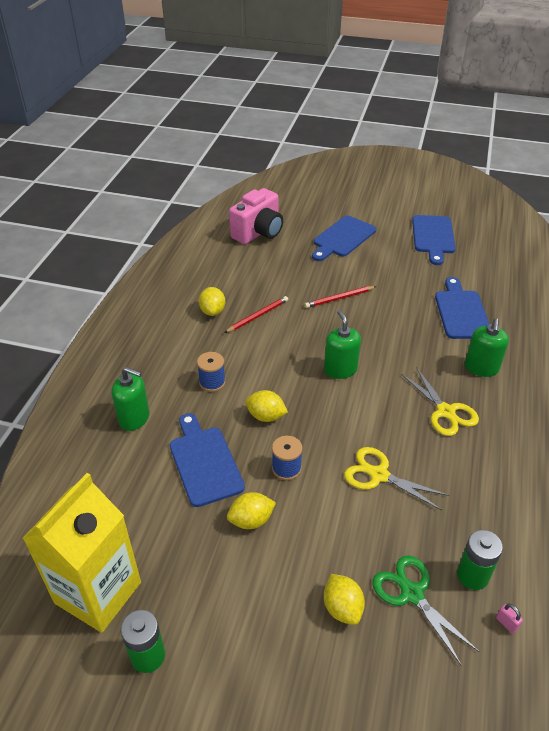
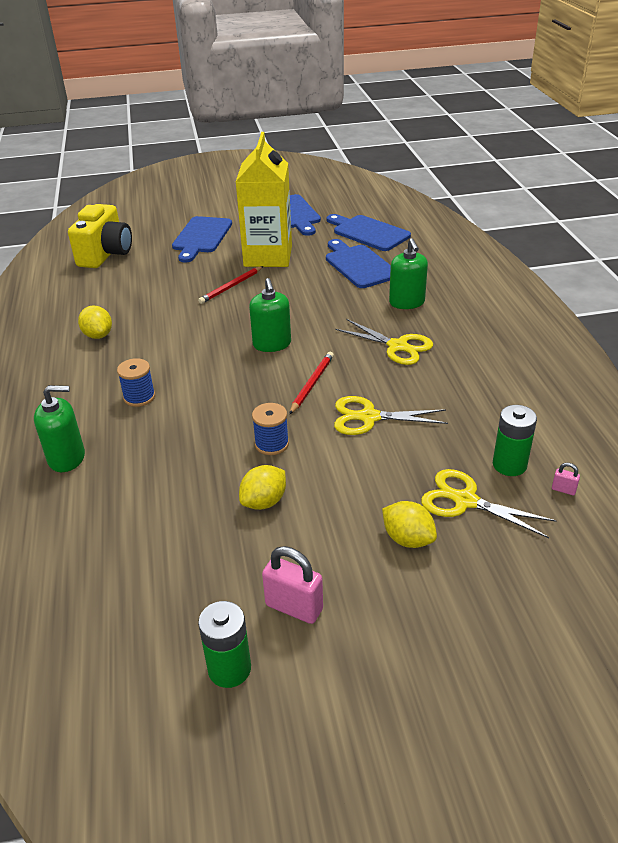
camera: 25 degrees left, 5 degrees down
yellow carton [23,473,141,633] -> yellow carton moved to [236,132,292,267]
blue cutting board [170,413,245,507] -> blue cutting board moved to [327,214,411,251]
red pencil [224,296,288,333] -> red pencil moved to [289,352,334,415]
pink camera [229,188,283,244] -> yellow camera [68,204,132,268]
yellow lemon [245,390,288,422] -> none
green soap dispenser [324,310,361,379] -> green soap dispenser turned 150 degrees counterclockwise [249,278,291,352]
green scissors [373,555,479,665] -> yellow scissors [421,469,556,538]
none -> pink padlock [262,546,323,624]

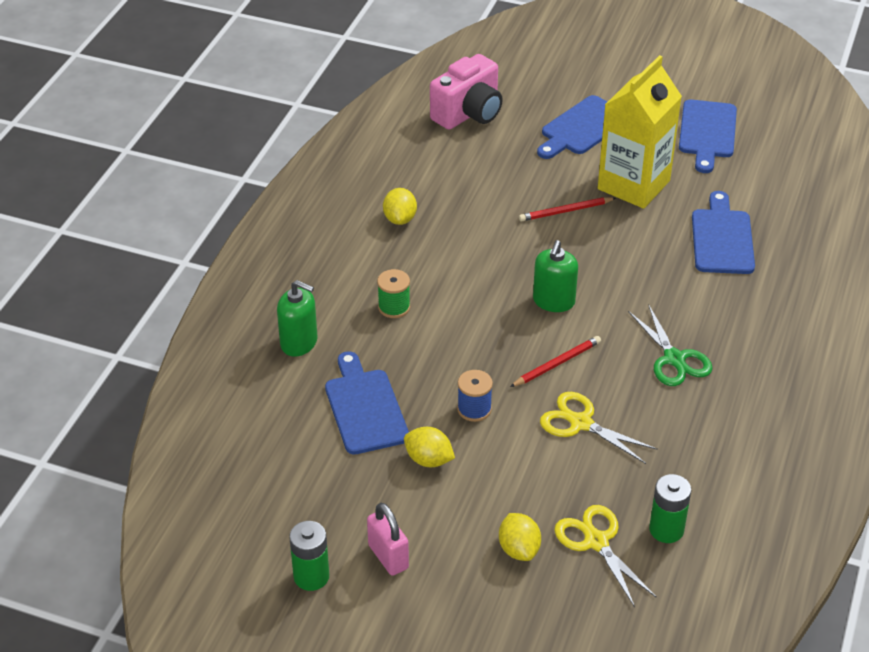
camera: 30 degrees right, 5 degrees up
yellow camera [68,204,132,268] -> pink camera [430,54,503,130]
blue spool [117,358,155,407] -> green spool [377,269,410,318]
yellow lemon [239,465,286,510] -> yellow lemon turned 45 degrees clockwise [404,427,455,467]
blue cutting board [327,214,411,251] -> blue cutting board moved to [325,351,409,455]
yellow scissors [336,319,433,365] -> green scissors [628,304,712,386]
green soap dispenser [389,238,428,309] -> none
pink padlock [552,463,580,495] -> none

